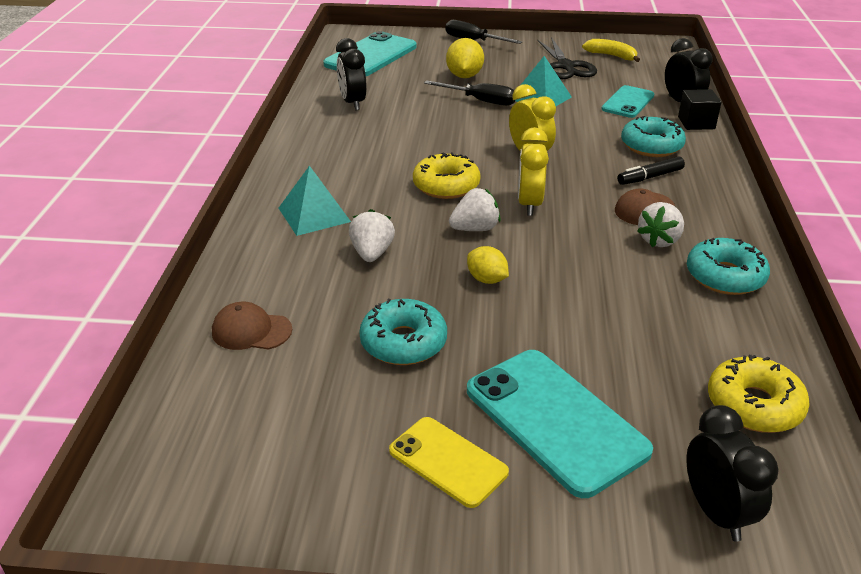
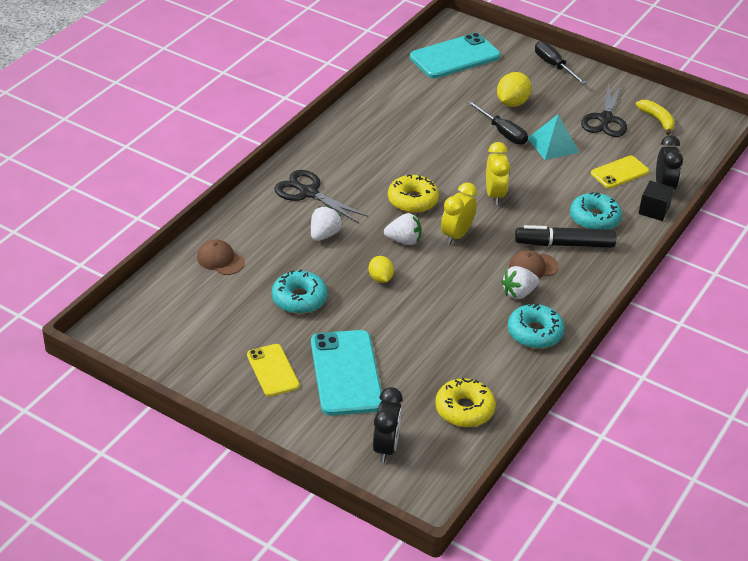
camera: 25 degrees right, 5 degrees up
turquoise pyramid [279,165,351,236] -> black scissors [274,170,368,223]
black clock [336,38,367,111] -> none
turquoise phone [601,85,655,118] -> yellow phone [591,156,649,188]
black marker [618,156,685,185] -> black marker [515,225,616,248], size x1.66

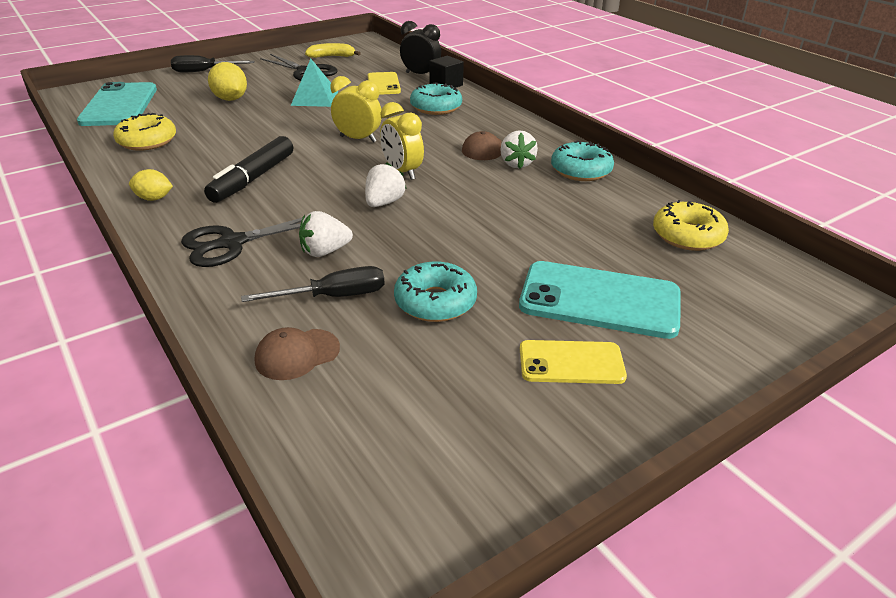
camera: 65 degrees left, 5 degrees down
white strawberry [311,206,343,241] -> white strawberry turned 75 degrees counterclockwise [299,211,353,257]
yellow lemon [369,256,394,283] -> yellow lemon moved to [129,169,173,201]
black clock [373,387,403,463] -> none
yellow donut [388,174,439,213] -> yellow donut moved to [113,113,176,151]
black screwdriver [467,101,528,145] -> black screwdriver moved to [241,266,385,302]
black marker [515,225,616,248] -> black marker moved to [204,136,293,203]

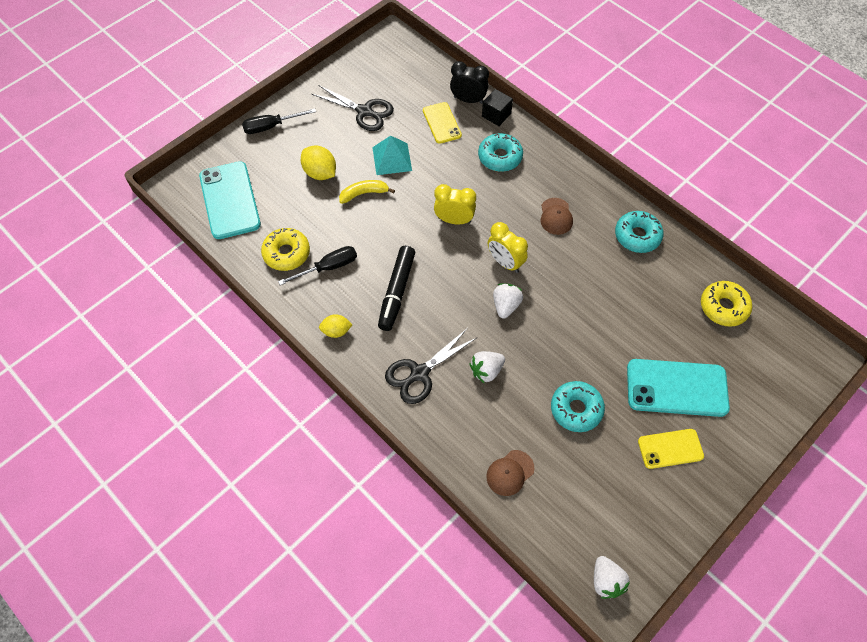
camera: 10 degrees left, 25 degrees up
black screwdriver [241,266,385,302] -> black screwdriver moved to [278,246,357,285]
yellow banana [305,43,361,58] -> yellow banana moved to [339,180,395,204]
white strawberry [500,130,538,169] -> white strawberry moved to [594,556,630,599]

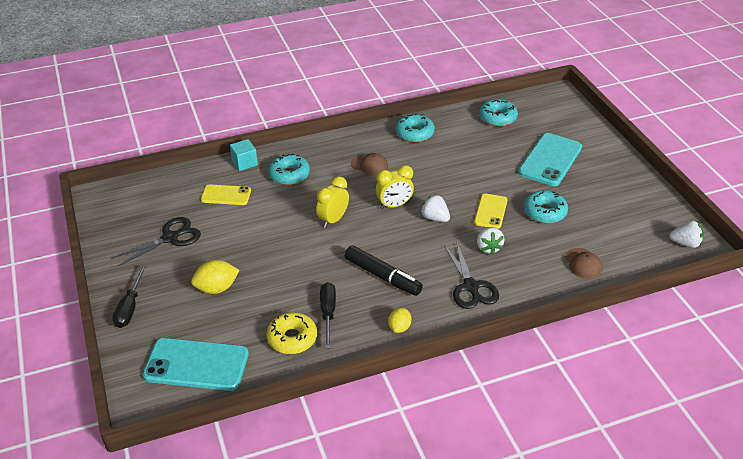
camera: 65 degrees left, 20 degrees down
yellow banana [339,180,395,204] -> none
turquoise pyramid [372,135,412,175] -> none
black clock [450,61,489,104] -> none
black cube [482,89,513,126] -> turquoise cube [230,139,258,171]
yellow phone [638,429,704,469] -> yellow phone moved to [474,194,508,229]
yellow donut [701,281,752,327] -> turquoise donut [479,99,518,126]

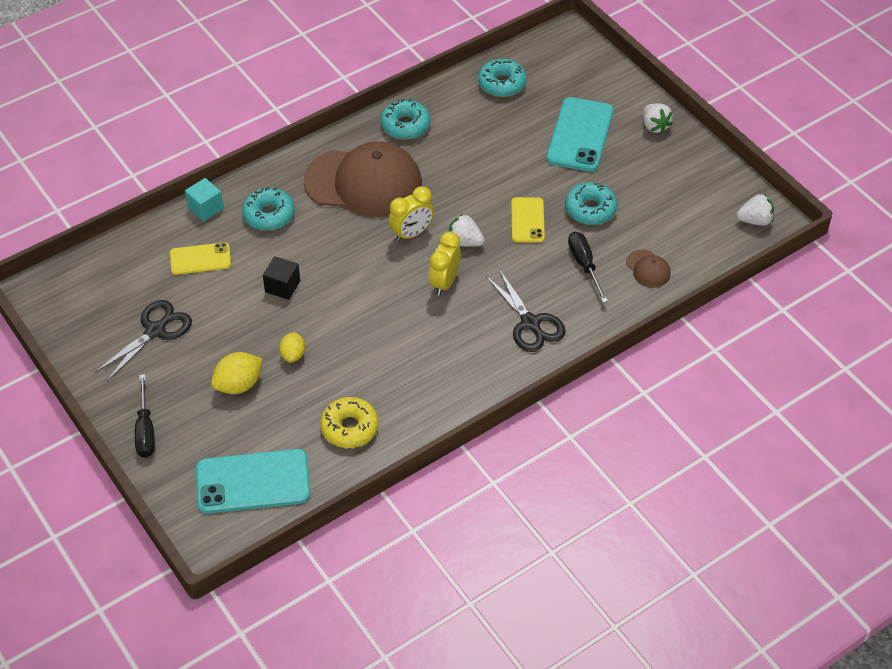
camera: 15 degrees left, 10 degrees up
yellow clock [316,176,349,228] -> yellow clock moved to [429,231,461,296]
black screwdriver [320,282,336,349] -> black screwdriver moved to [568,232,608,303]
black marker [345,245,423,296] -> none
brown cap [351,153,388,175] -> brown cap [304,142,422,217], size x2.46
yellow lemon [388,308,411,333] -> yellow lemon moved to [279,332,305,363]
white strawberry [477,227,505,255] -> white strawberry moved to [643,103,673,134]
none -> black cube [263,256,300,300]

